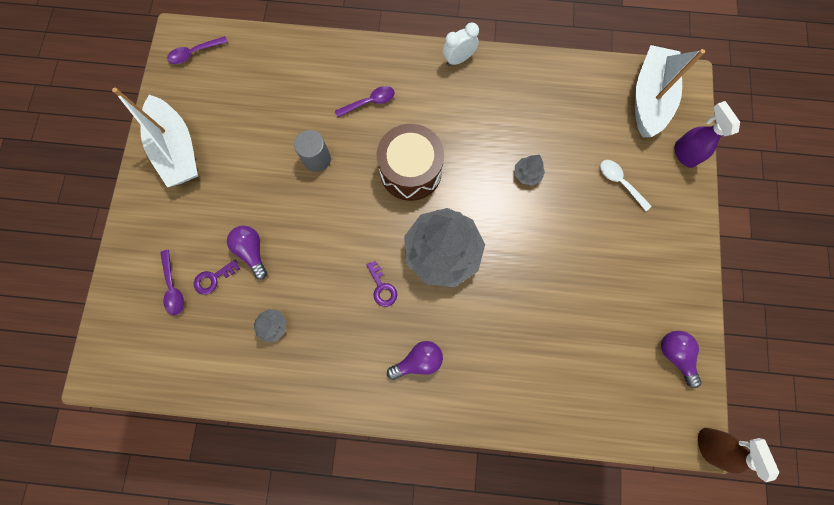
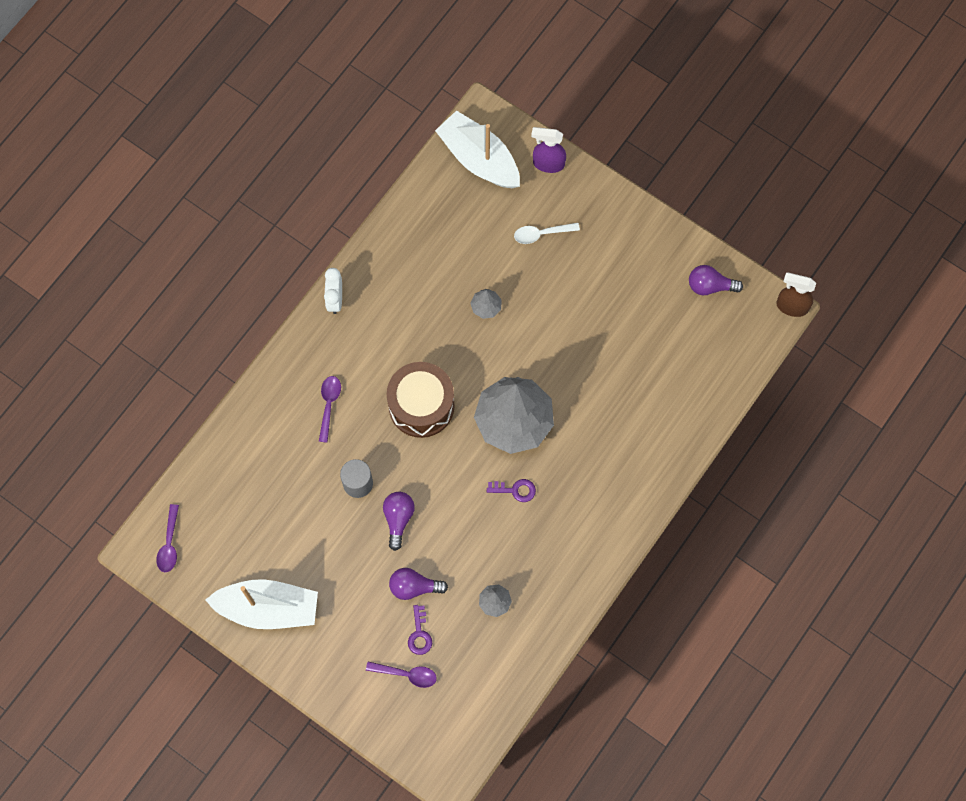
camera: 60 degrees left, 5 degrees down
purple light bulb [387,341,443,380] -> purple light bulb moved to [383,492,415,551]

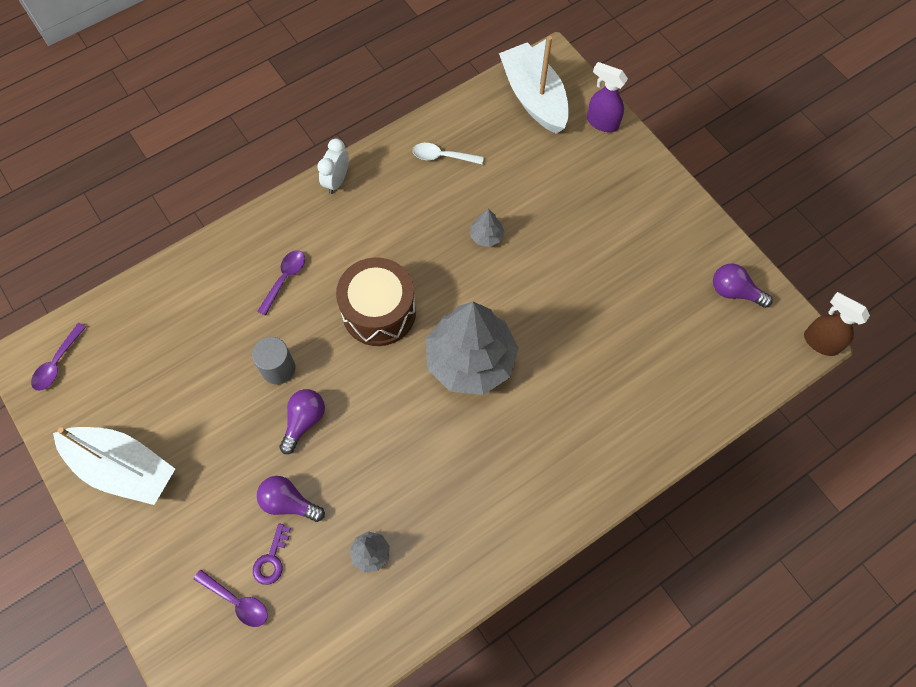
camera: 20 degrees right, 5 degrees down
purple key [487,479,536,502] -> none
white spoon [514,223,580,244] -> white spoon moved to [413,143,484,164]

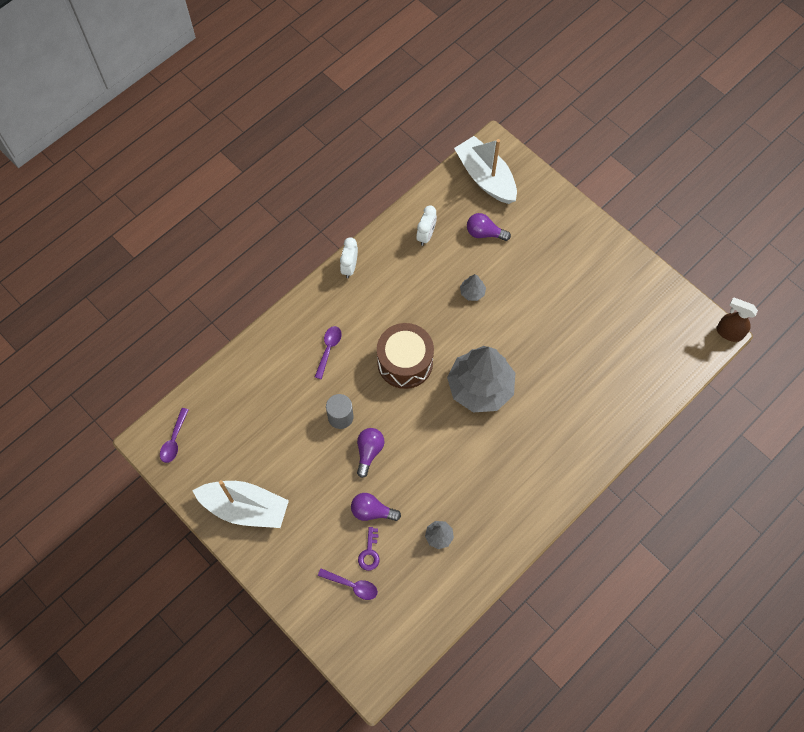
camera: 10 degrees left, 0 degrees up
white spoon [413,143,484,164] -> white clock [416,205,437,246]
purple spray bottle [587,62,628,132] -> none
purple light bulb [713,263,773,308] -> purple light bulb moved to [467,213,511,241]

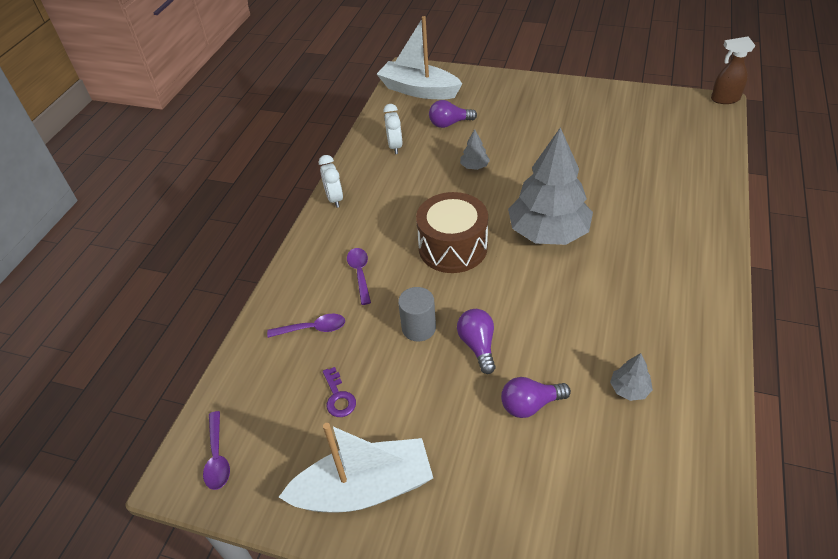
camera: 25 degrees left, 20 degrees down
purple spoon [318,568,378,600] -> purple spoon moved to [267,314,345,338]
purple key [358,527,380,571] -> purple key moved to [323,367,356,417]

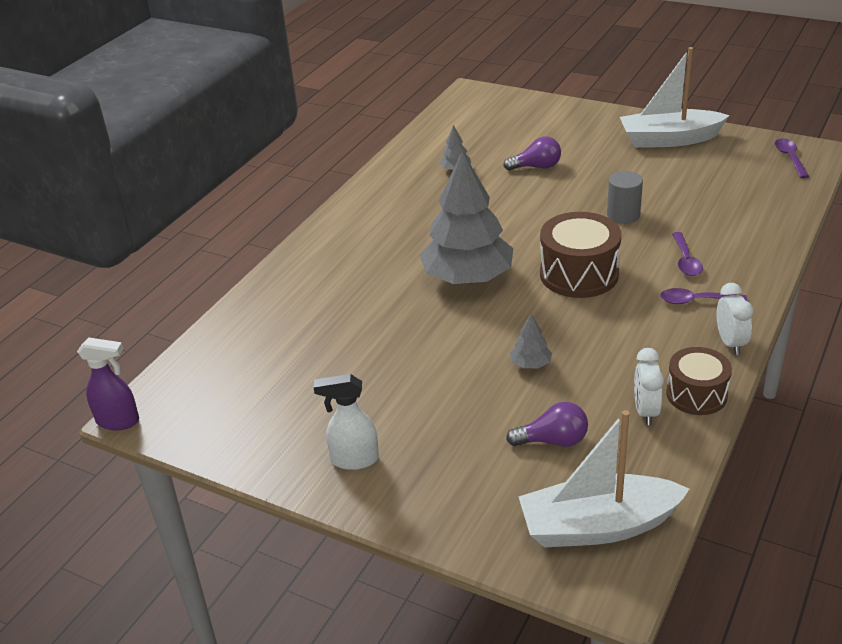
camera: 170 degrees left, 10 degrees down
purple spoon [267,314,345,338] -> purple spoon moved to [660,288,748,304]
purple key [323,367,356,417] -> none
white boat [377,16,462,99] -> white boat turned 135 degrees clockwise [518,410,690,548]
purple light bulb [457,309,496,374] -> none
brown spray bottle [711,36,755,104] -> purple spray bottle [77,337,139,430]
none -> white spray bottle [314,374,379,470]
none -> brown drum [666,347,732,415]

